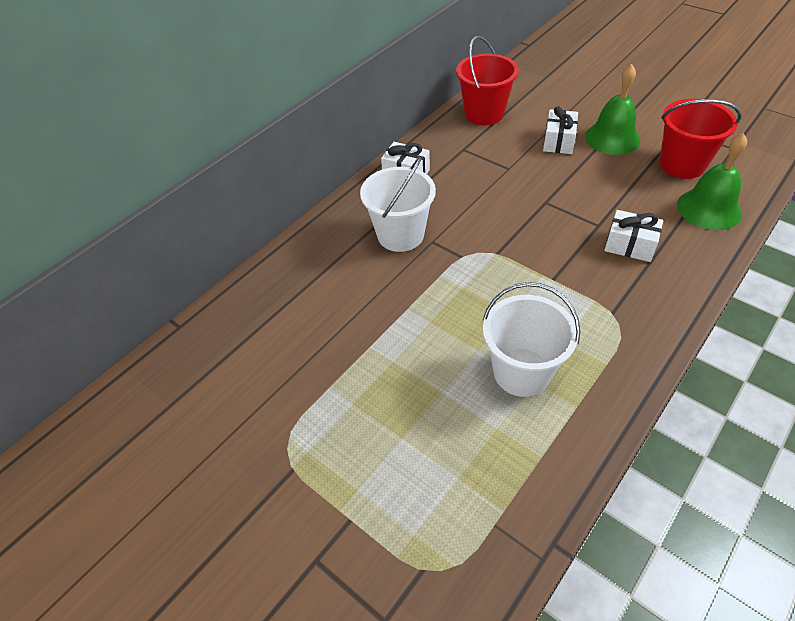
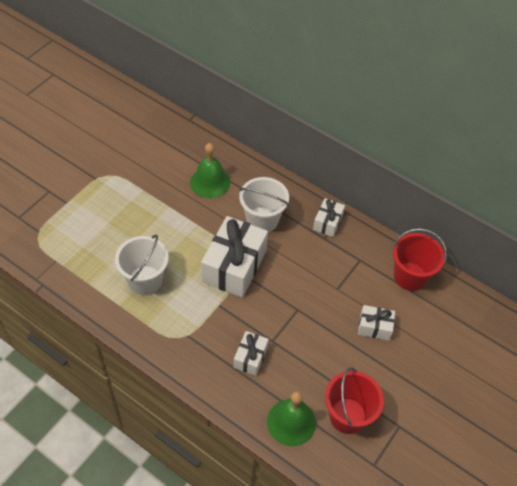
camera: 80 degrees right, 5 degrees up
green bell [585,64,640,155] -> green bell moved to [190,143,230,198]
none -> white gift [201,216,268,298]

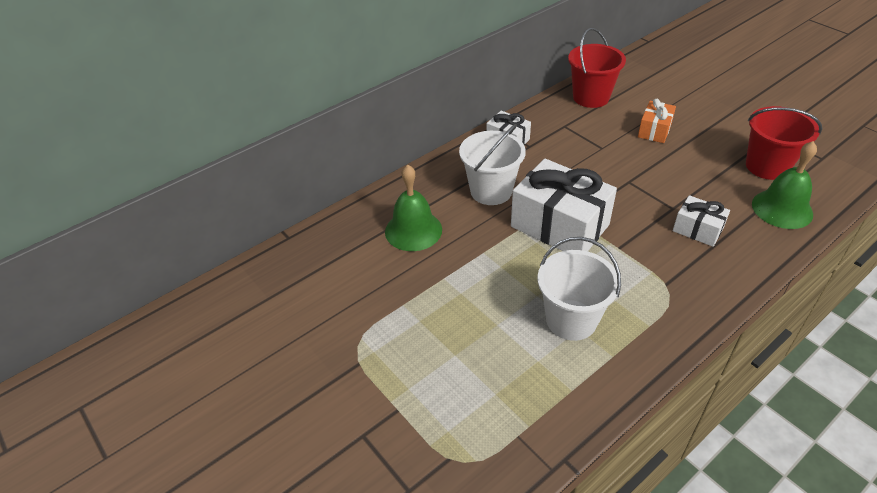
camera: 70 degrees left, 10 degrees down
white gift [358,305,395,341] -> orange gift [638,99,676,143]

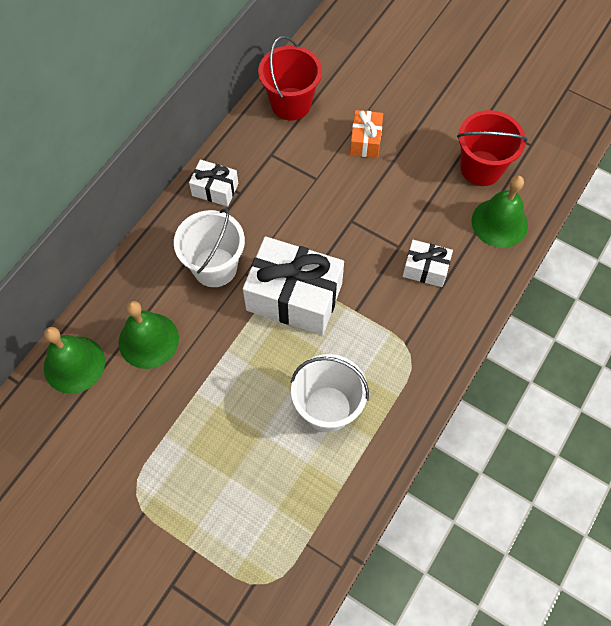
camera: 20 degrees left, 20 degrees up
none -> green bell [44,327,105,394]

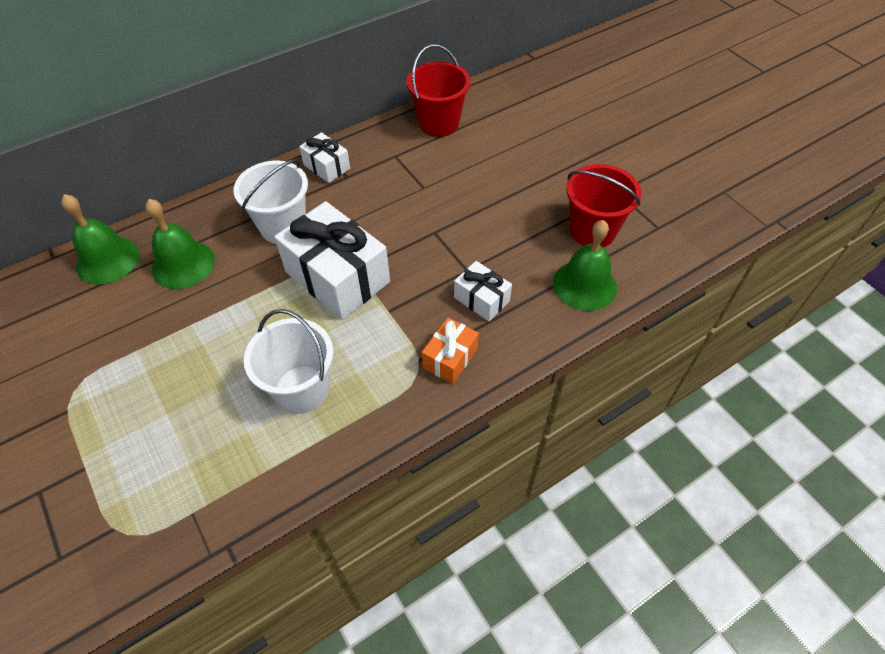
camera: 25 degrees right, 10 degrees down
orange gift [350,110,383,158] -> orange gift moved to [422,318,479,384]

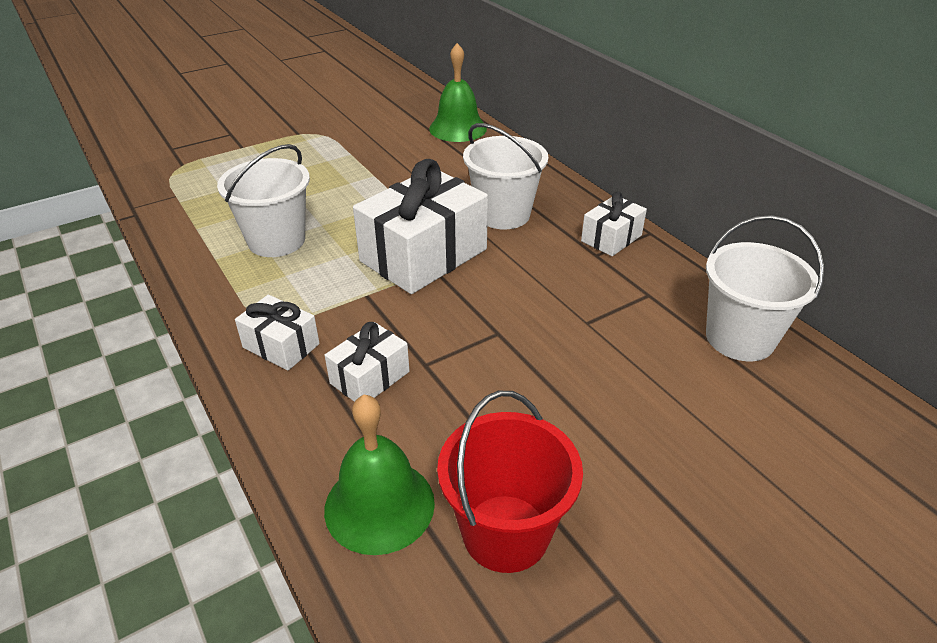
camera: 90 degrees right, 15 degrees down
green bell [145,199,215,289] -> none
red bucket [406,44,471,137] -> white bucket [706,215,824,361]
orange gift [422,318,479,384] -> white gift [235,294,320,371]

